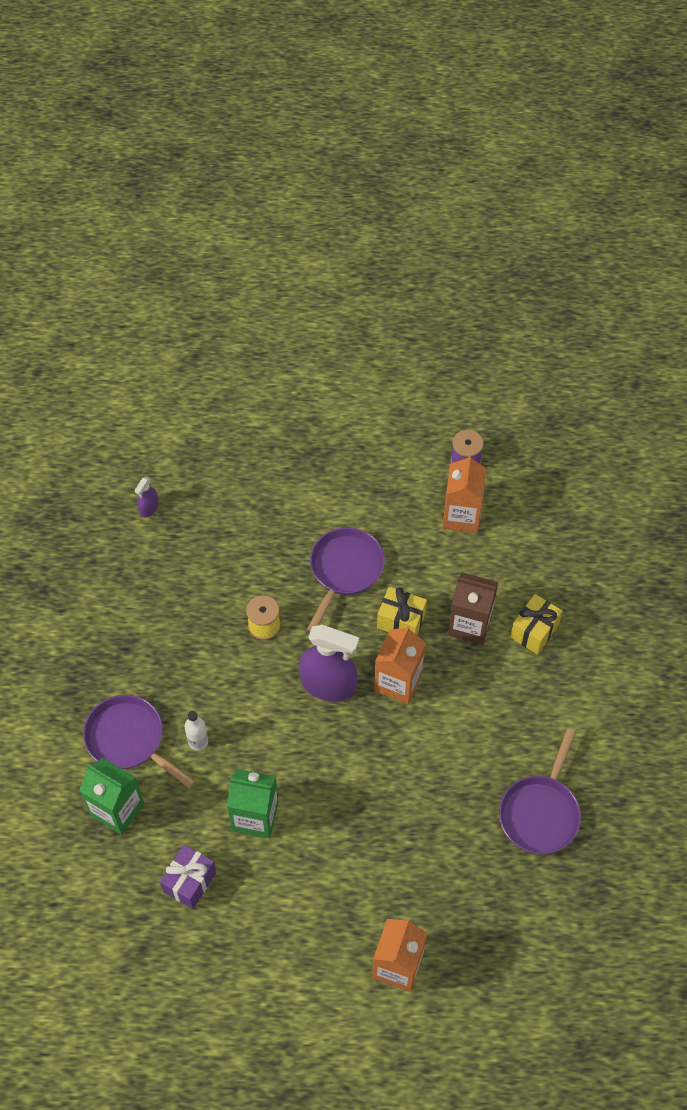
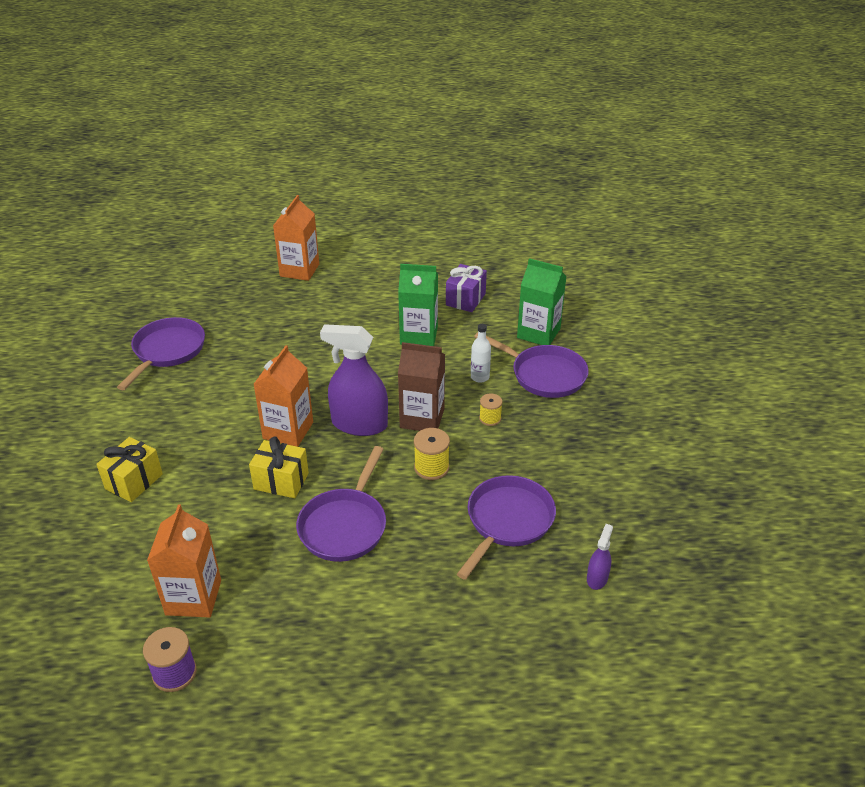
camera: 175 degrees right, 20 degrees down
brown carton [448,572,498,645] -> brown carton moved to [398,342,445,431]
none -> purple pan [457,475,556,580]
none -> yellow spool [479,393,502,426]

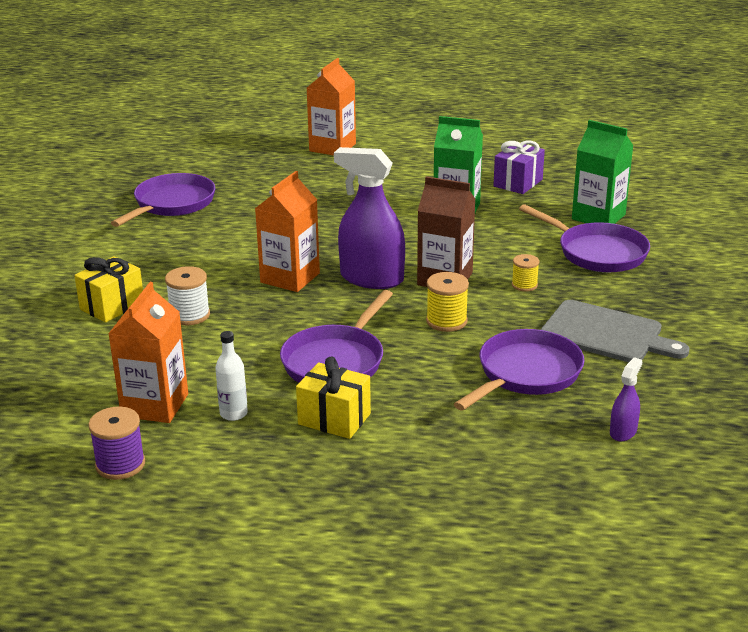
camera: 10 degrees right, 10 degrees down
yellow gift [249,436,309,498] -> yellow gift moved to [296,356,371,439]
white bottle [471,324,491,383] -> white bottle moved to [215,331,248,421]
none -> white spool [165,266,210,326]
none -> grey cutting board [541,300,689,362]

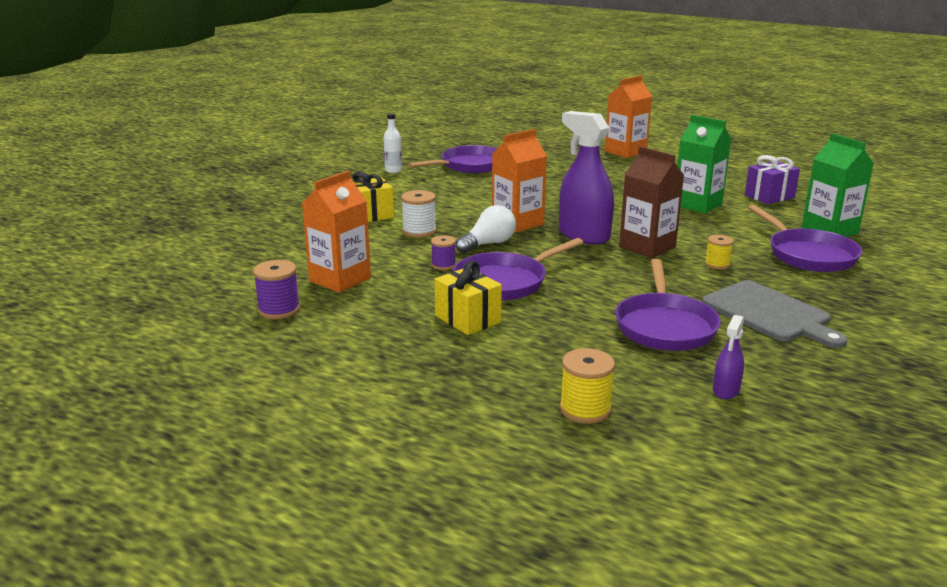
camera: 25 degrees right, 5 degrees down
white bottle [215,331,248,421] -> white bottle moved to [384,113,402,173]
yellow spool [426,272,469,332] -> yellow spool moved to [560,348,615,424]
purple pan [454,329,584,411] -> purple pan turned 120 degrees clockwise [615,259,721,351]
purple spray bottle [610,357,642,441] -> purple spray bottle turned 150 degrees clockwise [713,315,744,399]
none -> purple spool [431,235,456,270]
none -> white light bulb [456,205,516,253]

